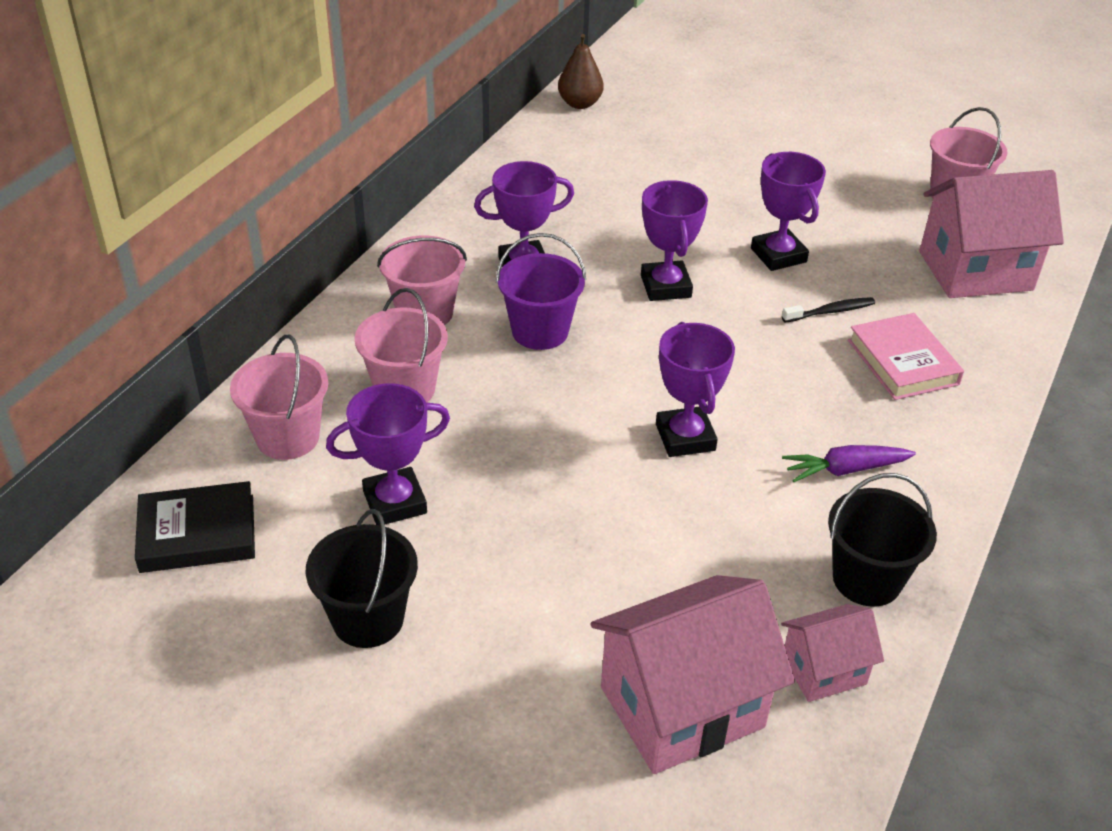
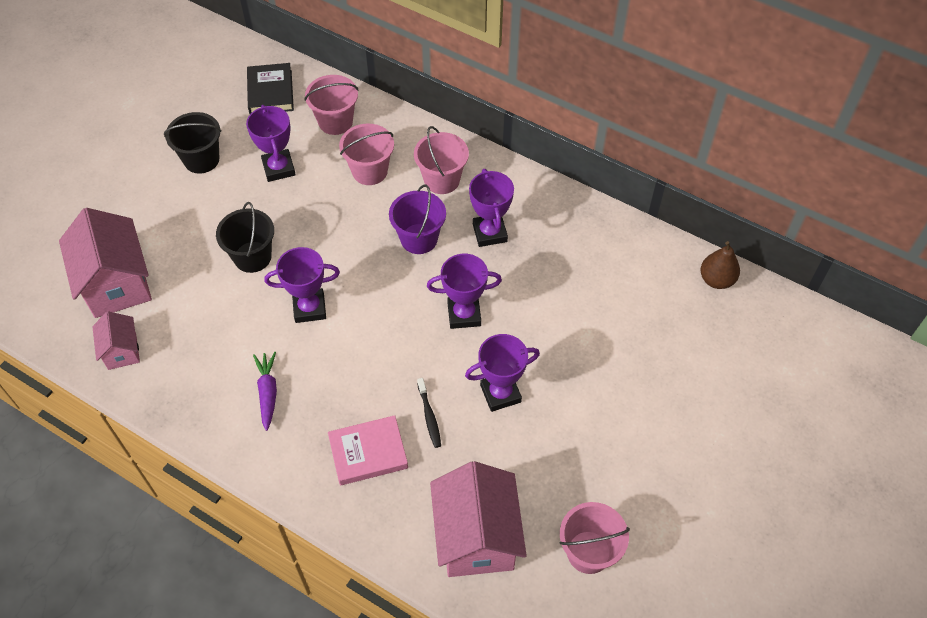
camera: 95 degrees right, 15 degrees up
black bucket [828,473,937,607] -> black bucket moved to [216,202,274,273]

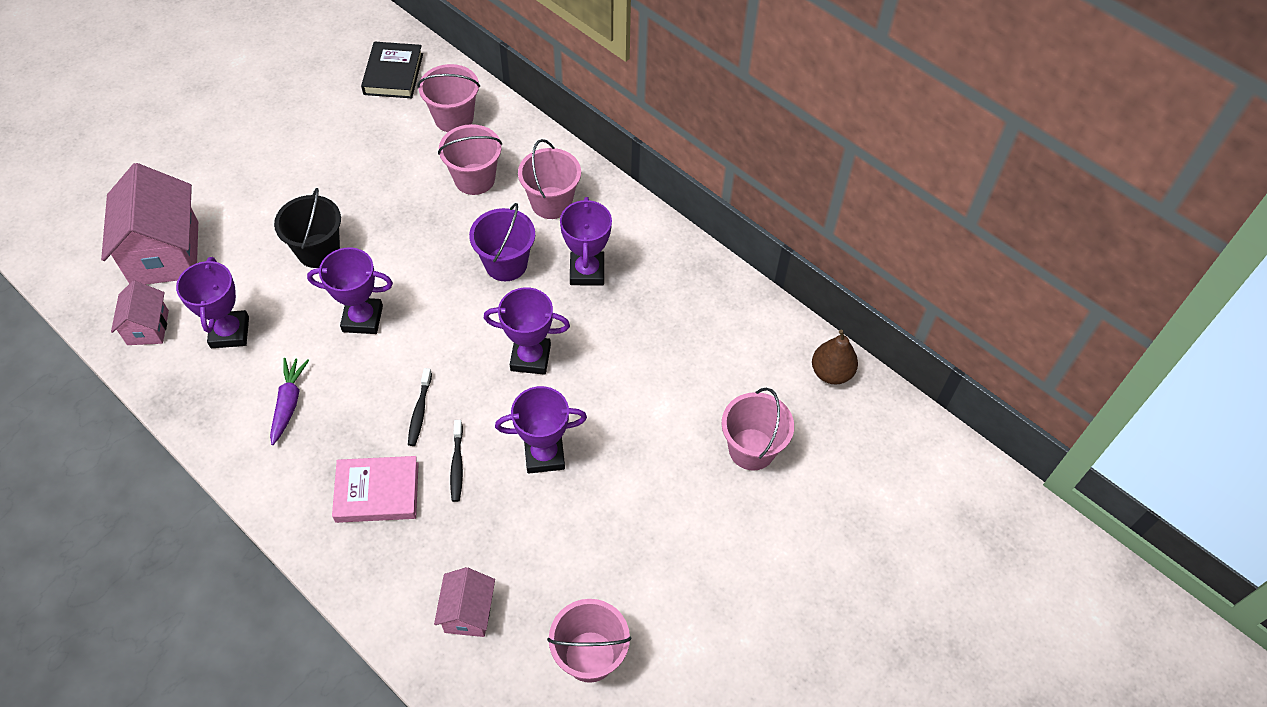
camera: 10 degrees right, 0 degrees up
black bucket [164,112,221,174] -> none
purple trophy [246,105,296,182] -> purple trophy moved to [176,257,249,348]
pink house [430,461,527,577] -> pink house [434,567,495,637], size x0.53
none -> black toothbrush [408,368,432,446]
none -> pink bucket [721,388,794,471]

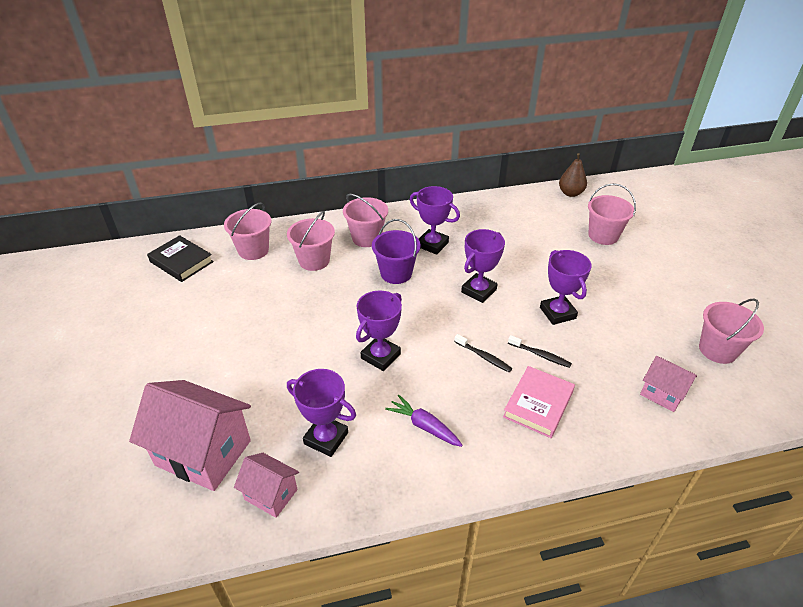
camera: 55 degrees left, 15 degrees down
black bucket [274,188,341,268] -> none
purple trophy [495,386,587,474] -> purple trophy turned 45 degrees counterclockwise [540,250,592,325]

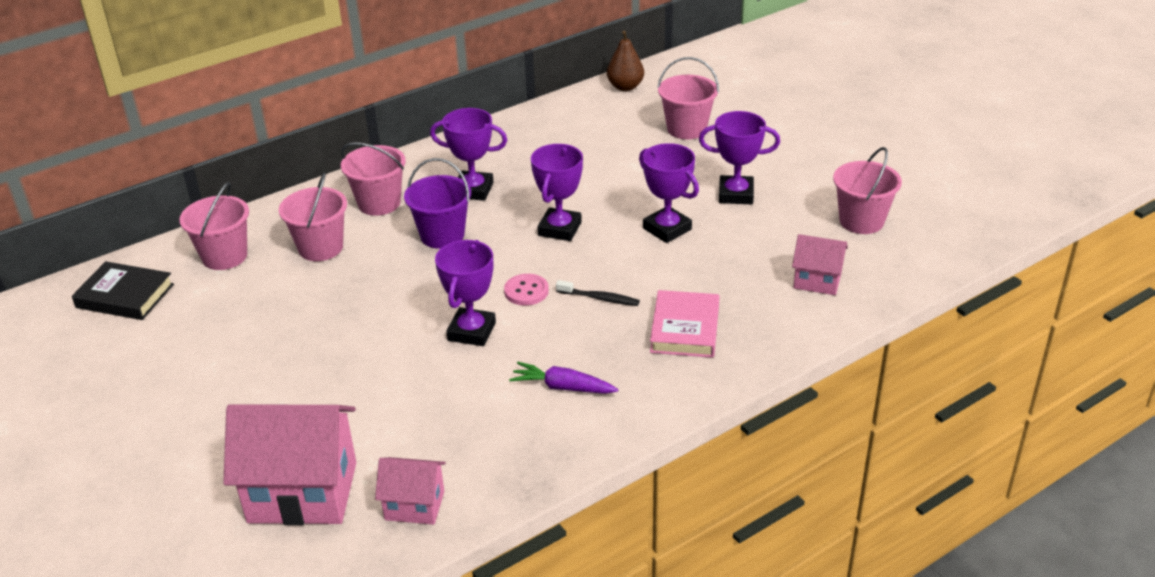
camera: 20 degrees left, 5 degrees down
purple trophy [287,369,356,457] -> purple trophy moved to [699,111,780,204]
black toothbrush [508,335,572,368] -> none
none -> pink button [504,274,549,306]

